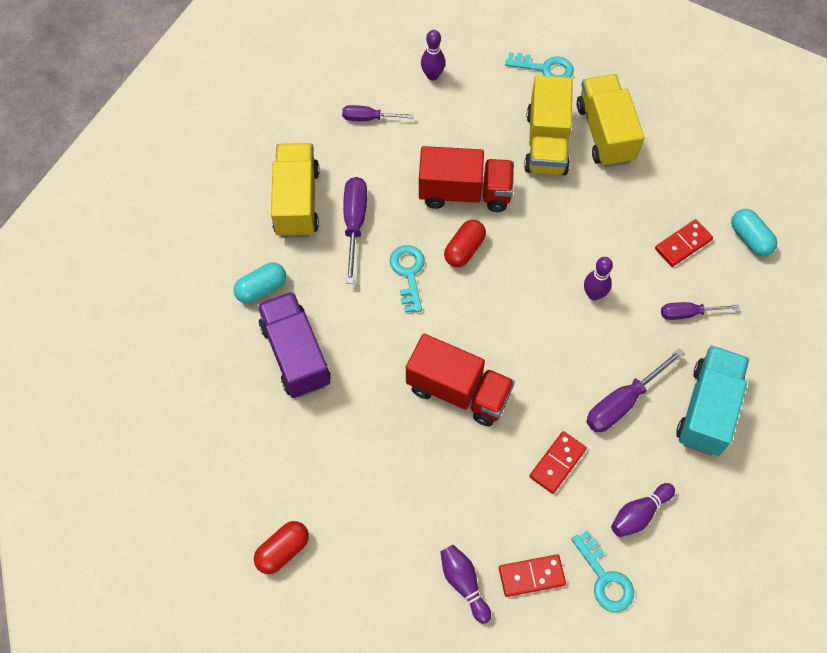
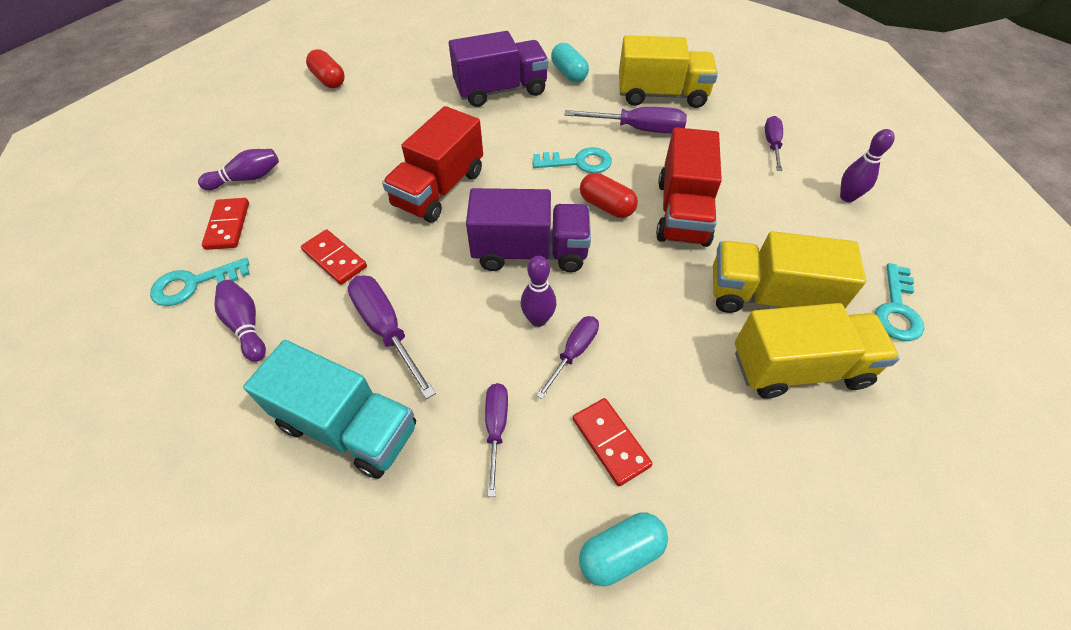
camera: 95 degrees right, 10 degrees down
none -> purple truck [466,188,591,272]
none -> purple screwdriver [536,316,599,399]

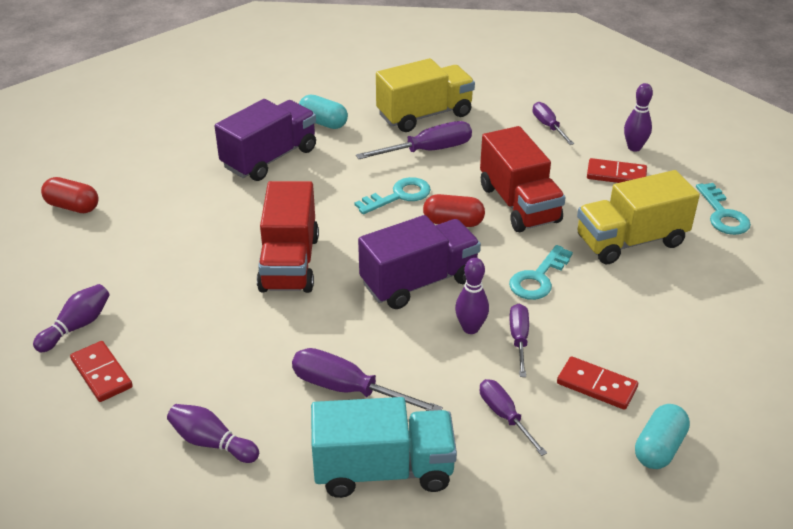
camera: 30 degrees left, 15 degrees down
turquoise key [150,258,250,306] -> turquoise key moved to [509,245,573,300]
red domino [301,229,367,285] -> red domino moved to [587,158,647,183]
yellow truck [735,303,900,399] -> none

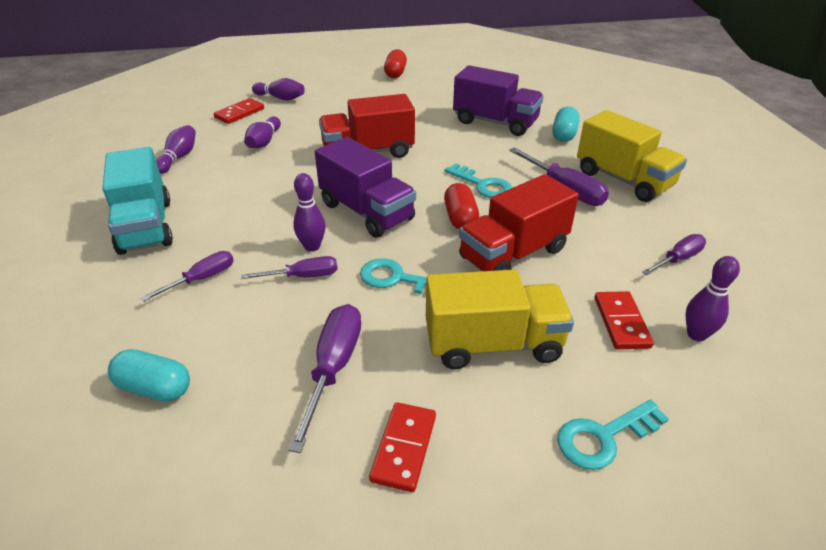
camera: 75 degrees right, 0 degrees up
purple screwdriver [292,348,443,411] -> purple screwdriver moved to [288,304,361,453]
red domino [557,356,638,410] -> red domino moved to [369,402,436,492]
yellow truck [577,170,700,264] -> yellow truck turned 120 degrees clockwise [426,270,574,369]
none -> purple bowling pin [244,116,281,148]

